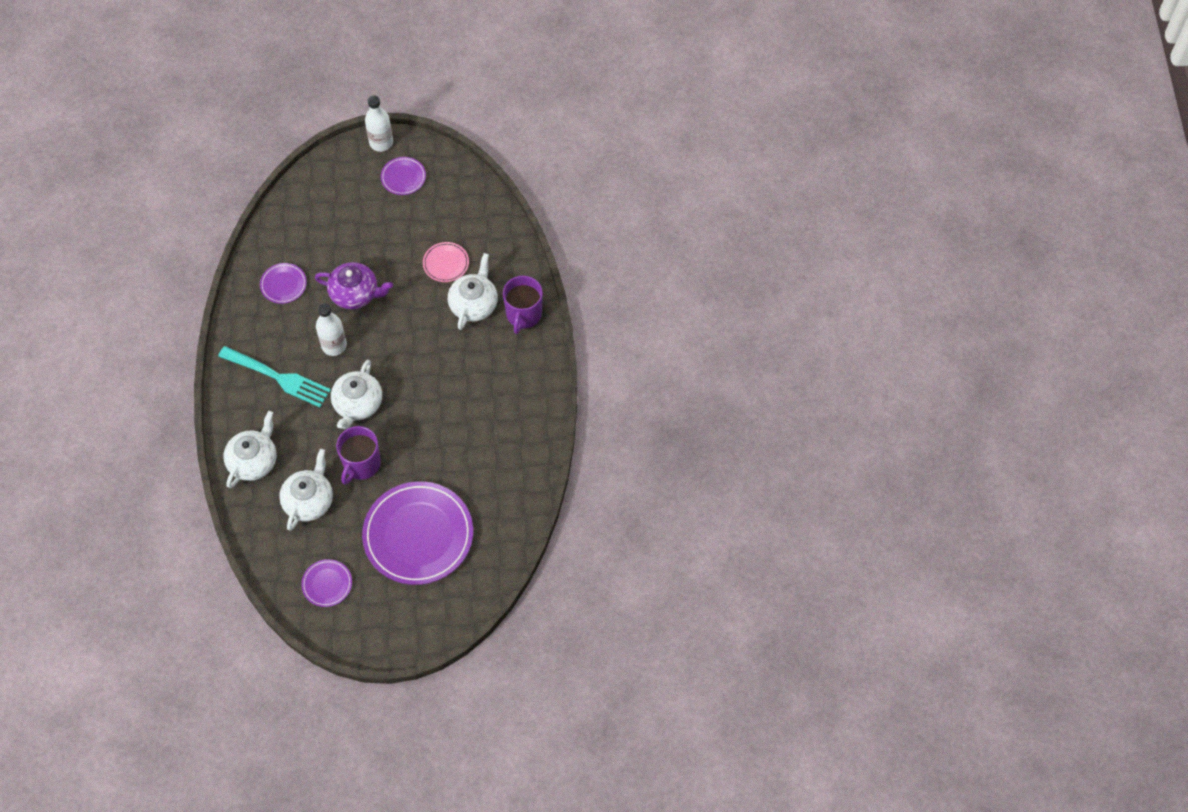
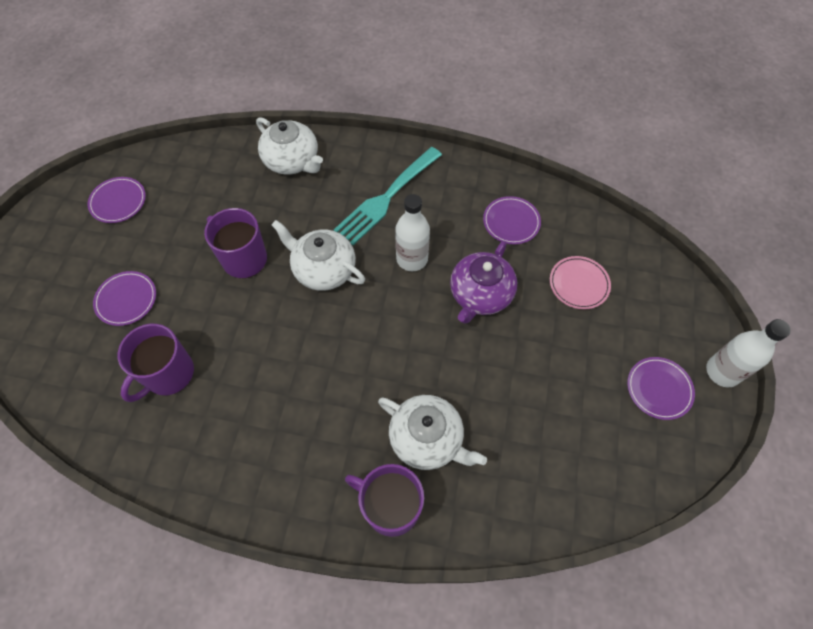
camera: 105 degrees right, 0 degrees up
white teapot [279,449,333,531] -> none
purple plate [362,481,473,585] -> purple plate [93,271,156,326], size x0.45
pink plate [423,242,469,282] -> pink plate moved to [550,256,611,309]
none -> purple mug [118,324,194,402]

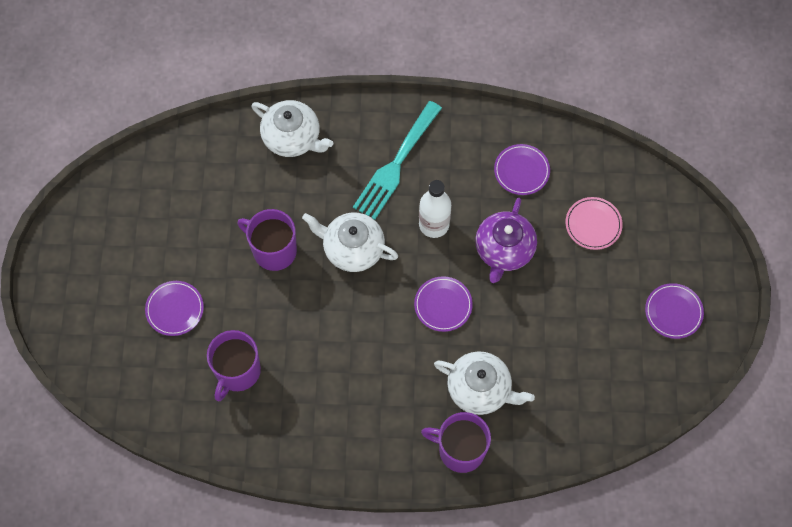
camera: 10 degrees left, 5 degrees up
purple plate [88,177,146,223] -> purple plate moved to [414,276,473,332]
white bottle [706,319,791,387] -> none

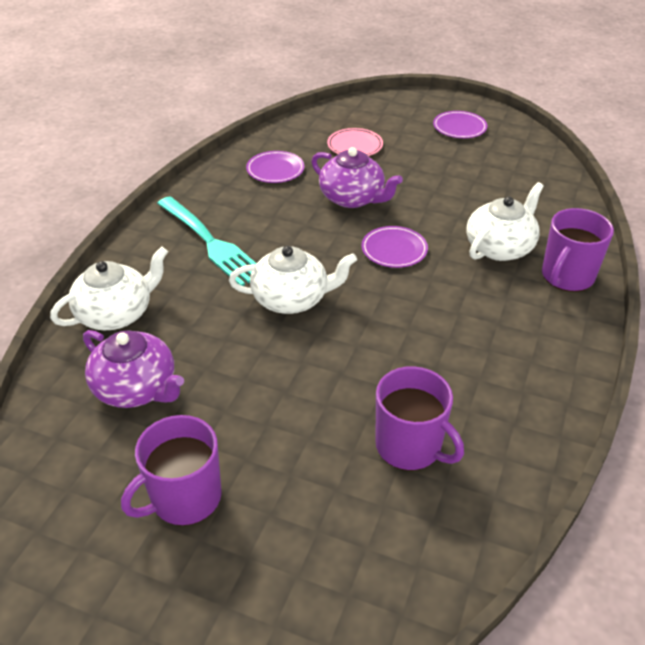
camera: 70 degrees left, 25 degrees down
purple plate [145,281,204,336] -> none
purple mug [238,209,297,271] -> purple mug moved to [121,415,222,526]
white teapot [302,212,398,272] -> white teapot turned 135 degrees counterclockwise [229,246,357,314]
white bottle [419,180,451,238] -> none
none -> purple teapot [83,330,184,408]

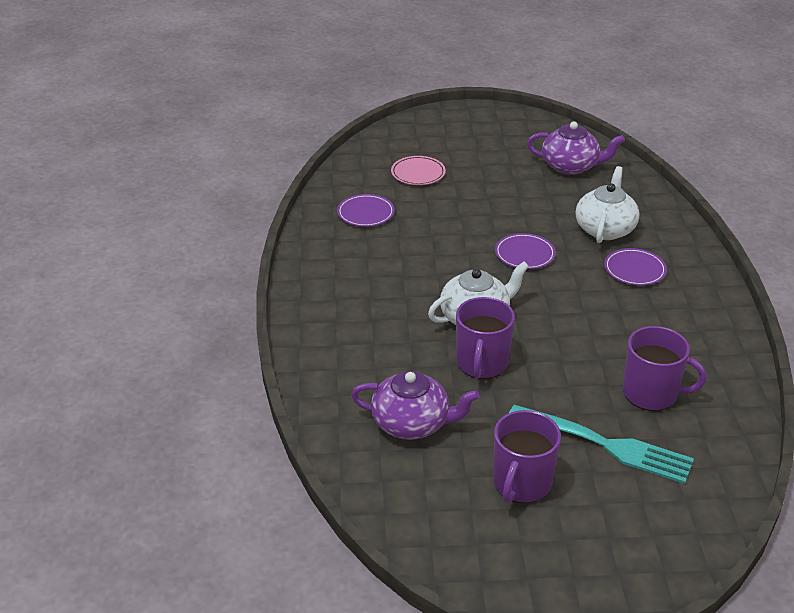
camera: 25 degrees left, 5 degrees down
white teapot [50,247,168,330] -> none
turquoise fork [157,196,257,286] -> turquoise fork moved to [509,405,694,484]
purple teapot [311,147,403,208] -> purple teapot moved to [527,121,625,175]
purple plate [433,111,488,138] -> purple plate moved to [604,248,667,286]
purple mug [542,208,614,292] -> purple mug moved to [456,297,515,379]

